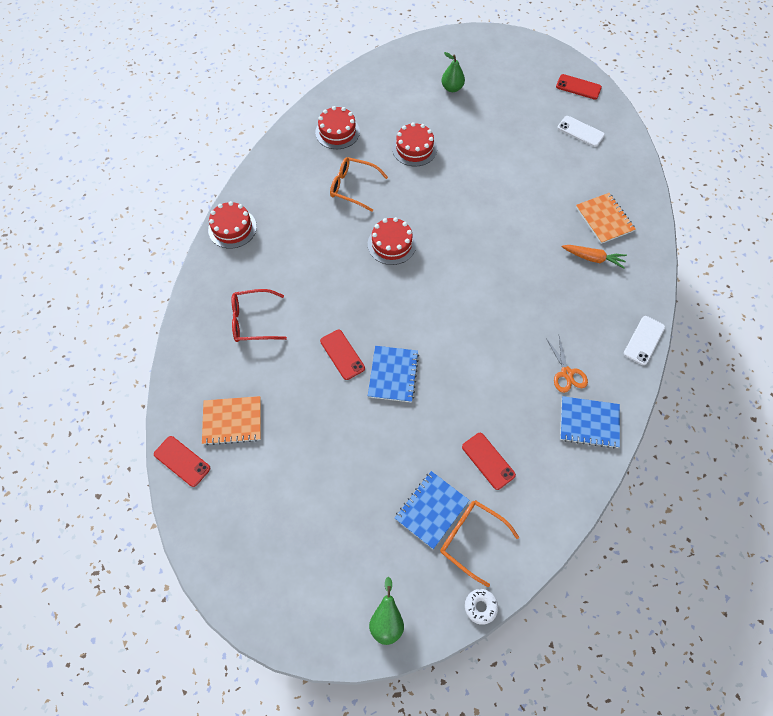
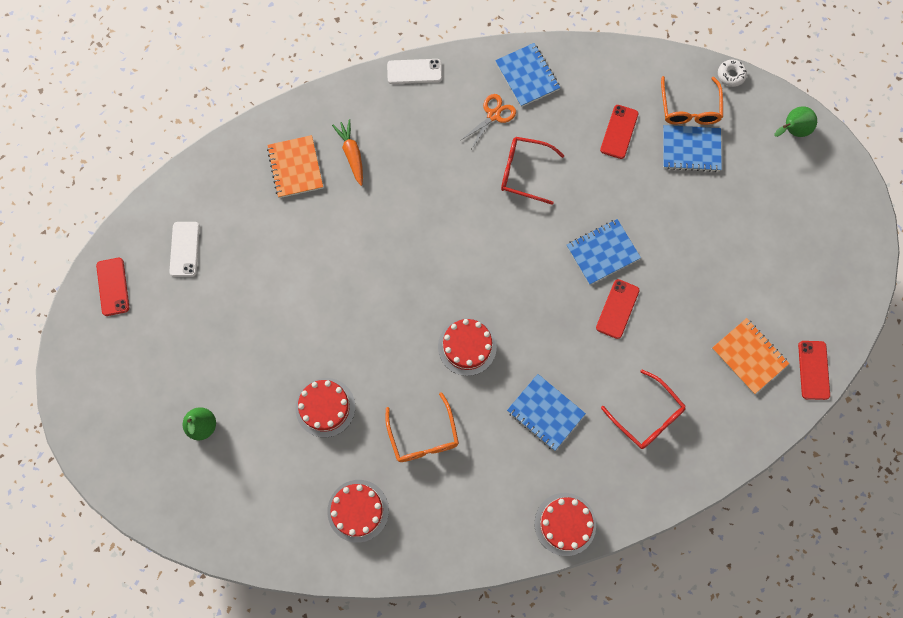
camera: 125 degrees left, 10 degrees up
orange notebook [576,193,636,244] -> orange notebook turned 45 degrees counterclockwise [267,135,323,198]
none -> red glasses [501,137,565,205]
none -> blue notebook [507,374,586,451]

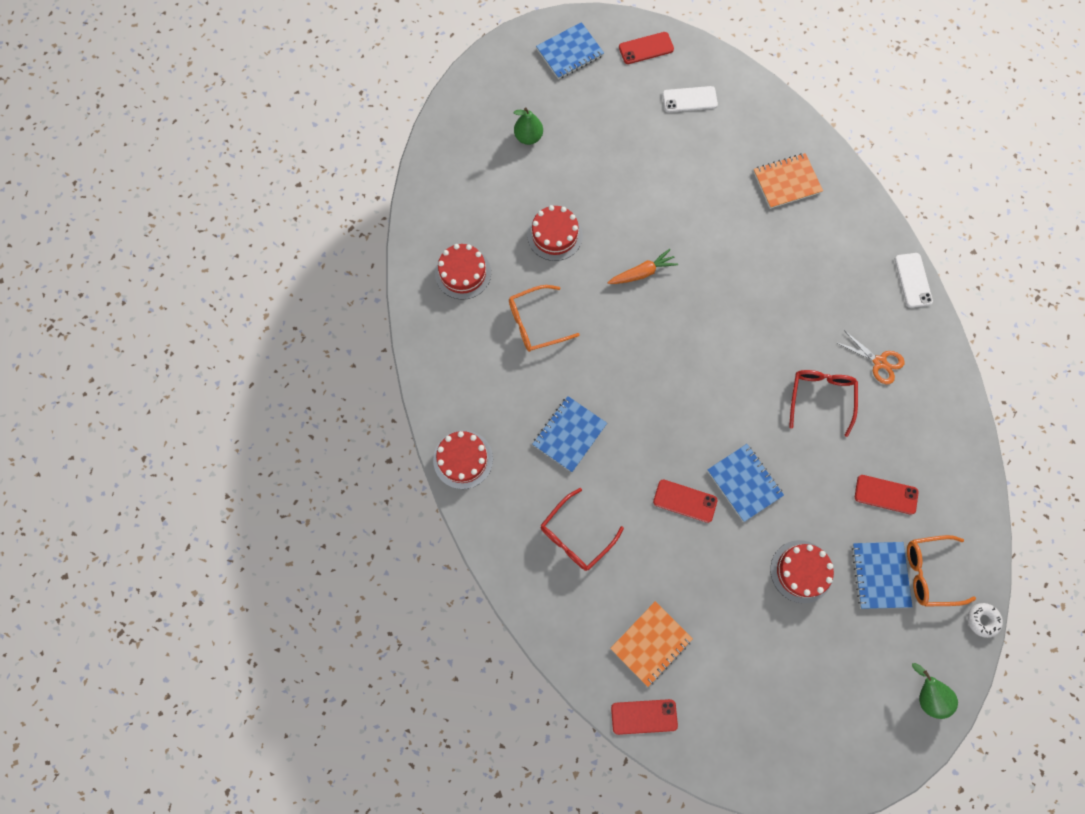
camera: 85 degrees right, 0 degrees up
orange carrot [332,119,363,186] -> orange carrot moved to [608,249,678,284]
red cake [438,318,497,376] -> red cake moved to [770,540,834,603]
blue notebook [495,43,560,107] -> blue notebook moved to [536,22,604,79]

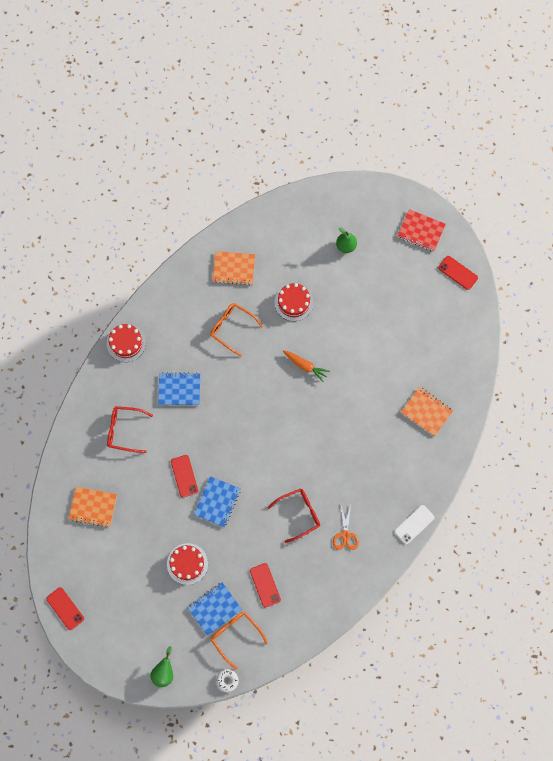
camera: 55 degrees right, 0 degrees up
red cake [435,244,491,300] -> orange notebook [213,251,255,285]
blue notebook [536,22,604,79] -> red notebook [397,209,446,252]
red phone [611,699,678,735] -> red phone moved to [46,587,84,630]
white phone [662,86,718,112] -> none

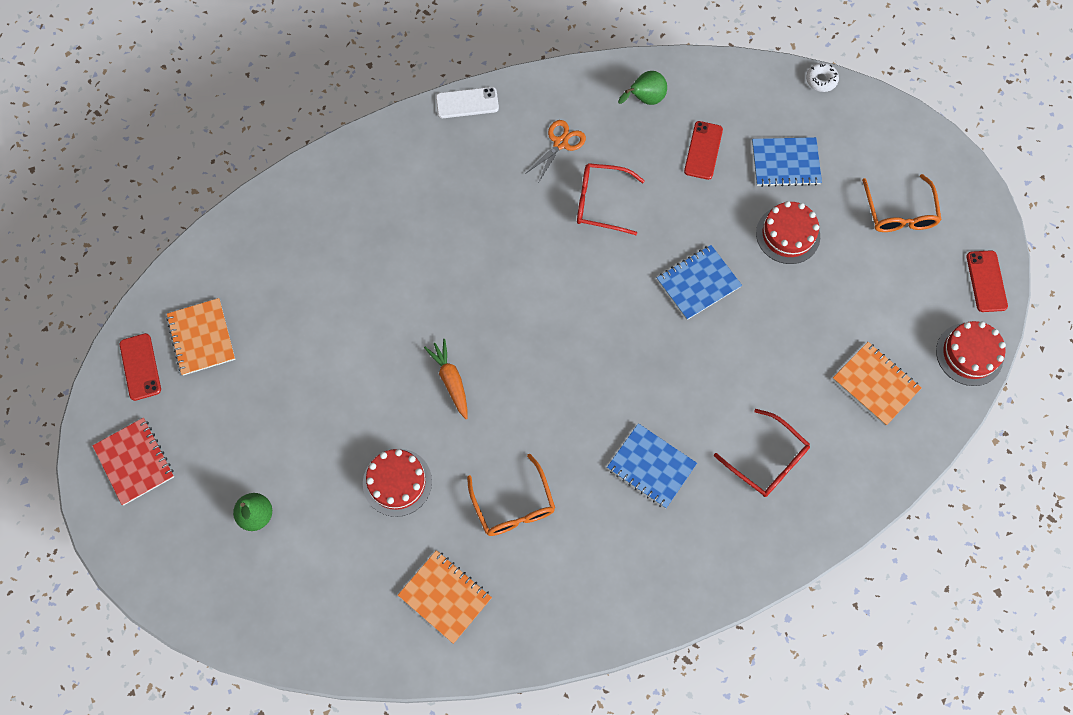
camera: 145 degrees left, 5 degrees down
red cake [107,324,146,362] -> red cake moved to [936,321,1006,386]
green pear [150,646,173,687] -> green pear moved to [618,71,667,105]
red phone [171,455,198,497] -> none
orange glasses [211,611,268,670] -> orange glasses moved to [862,174,942,232]
orange notebook [401,387,453,436] -> orange notebook moved to [166,298,235,376]

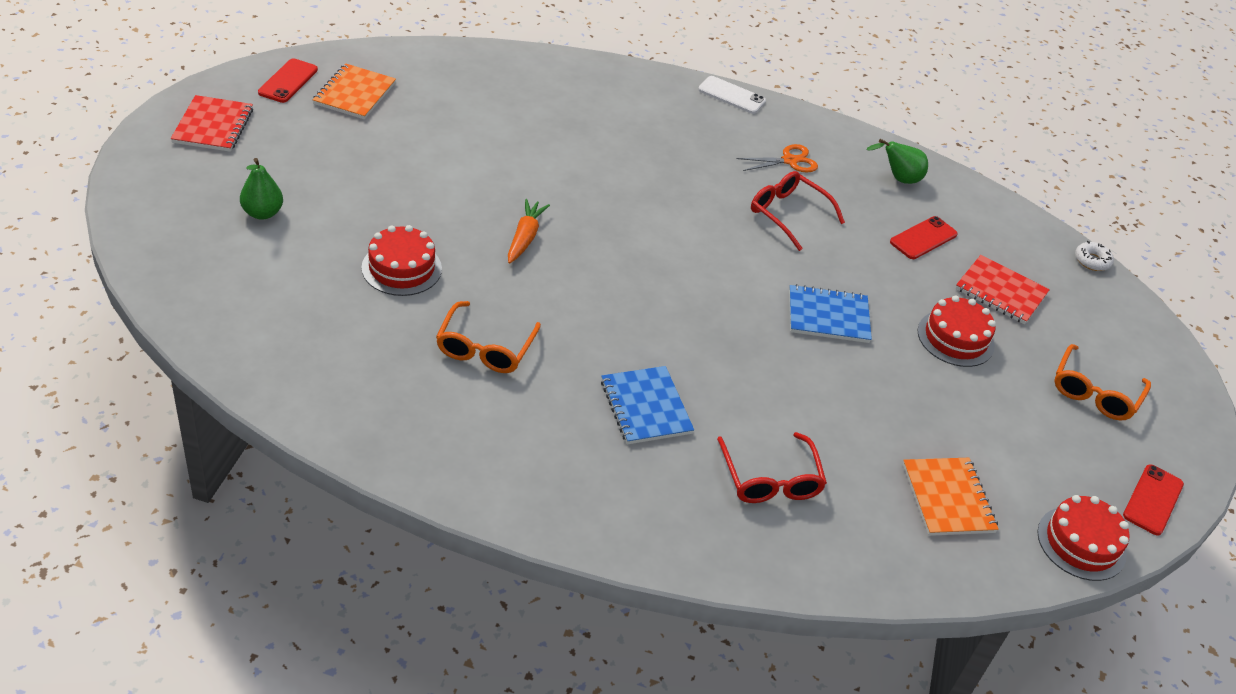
camera: 30 degrees right, 25 degrees down
orange notebook [398,550,492,644] -> none
blue notebook [752,137,822,187] -> red notebook [955,255,1050,324]

